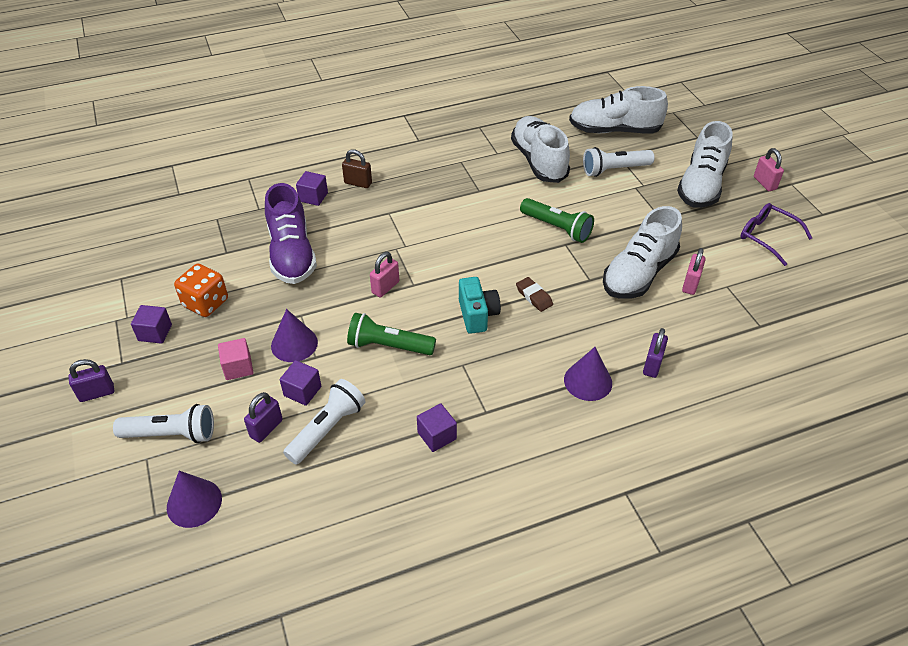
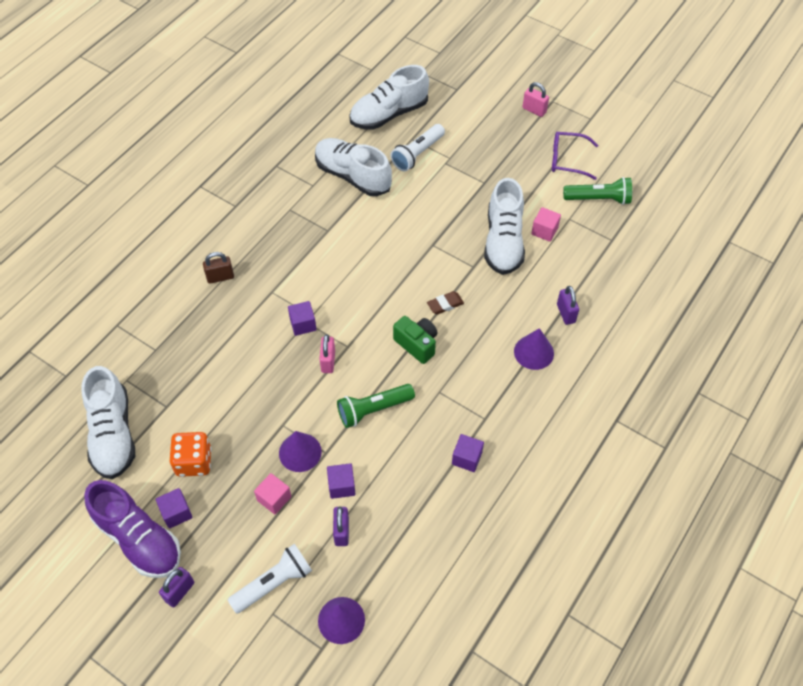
camera: 35 degrees left, 10 degrees up
purple shoe [265,183,317,284] -> purple shoe moved to [84,480,181,578]
white flashlight [283,379,366,465] -> none
purple cube [296,171,328,206] -> purple cube moved to [288,301,317,336]
turquoise camera [459,277,501,334] -> green camera [393,316,438,364]
brown eraser [516,277,553,312] -> brown eraser turned 45 degrees counterclockwise [427,291,464,314]
green flashlight [520,198,594,243] -> green flashlight moved to [563,177,632,205]
white shoe [677,121,733,208] -> white shoe moved to [81,366,135,479]
pink padlock [682,248,706,295] -> pink cube [531,207,561,242]

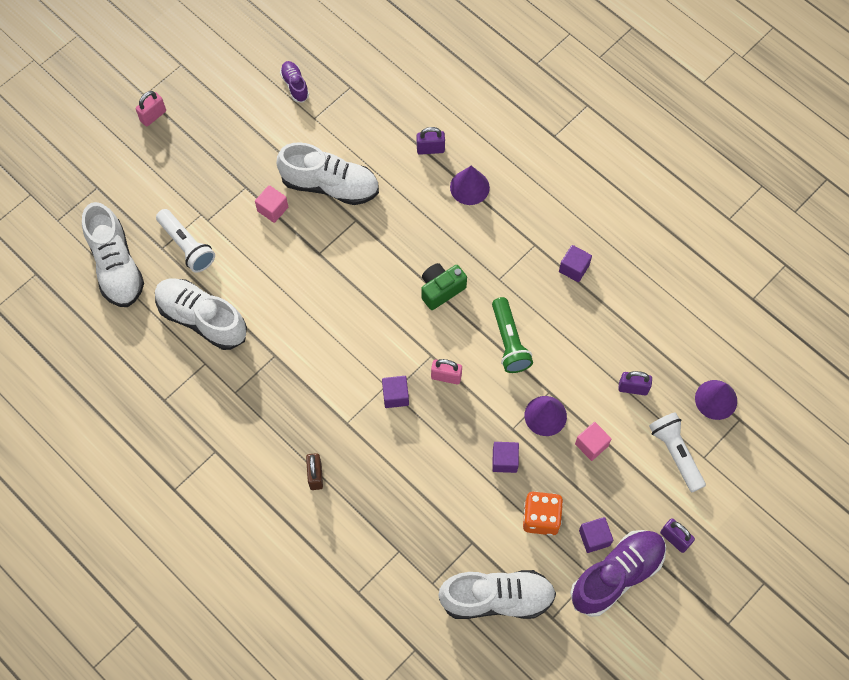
camera: 80 degrees left, 10 degrees up
white shoe [315,138,392,196] -> white shoe turned 75 degrees clockwise [155,279,247,350]
purple cube [327,463,355,499] -> purple cube moved to [492,442,519,473]
brown eraser [427,291,464,314] -> none
pink cube [531,207,561,242] -> pink cube moved to [255,185,288,223]
purple glasses [552,132,598,180] -> none
green flashlight [563,177,632,205] -> purple shoe [280,61,309,102]

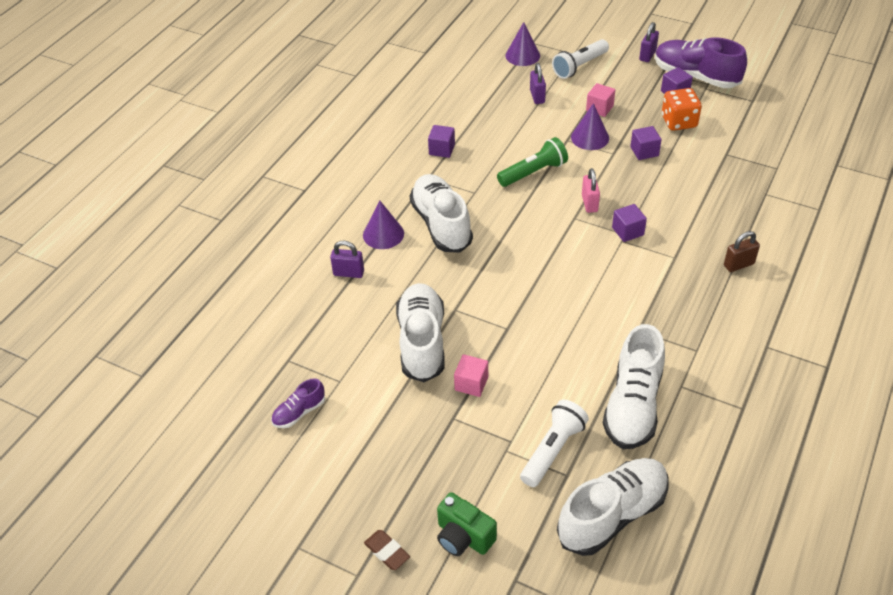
camera: 105 degrees left, 20 degrees down
pink padlock [136,91,166,126] -> brown eraser [364,530,410,570]
purple padlock [417,127,445,155] -> purple padlock turned 60 degrees counterclockwise [330,241,364,278]
green camera [422,263,467,310] -> green camera moved to [437,492,497,556]
white shoe [438,570,556,619] -> white shoe moved to [410,174,473,253]

